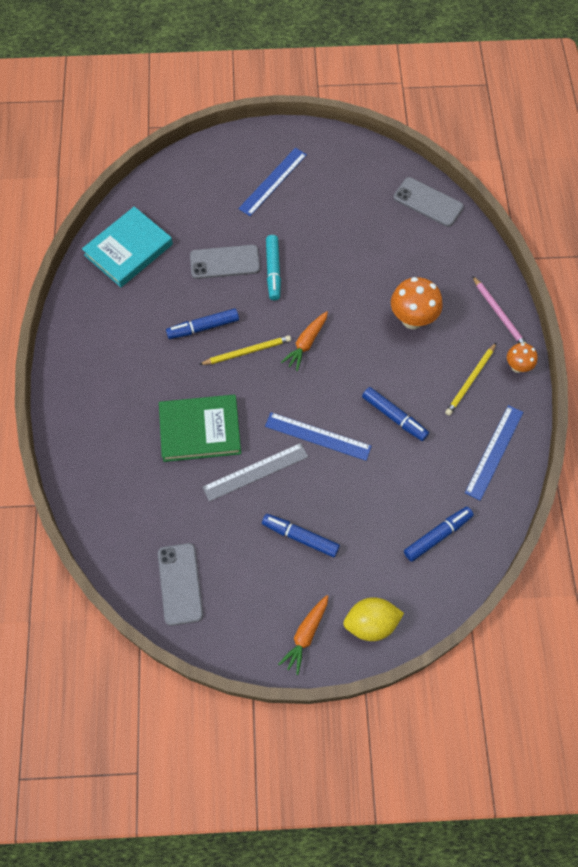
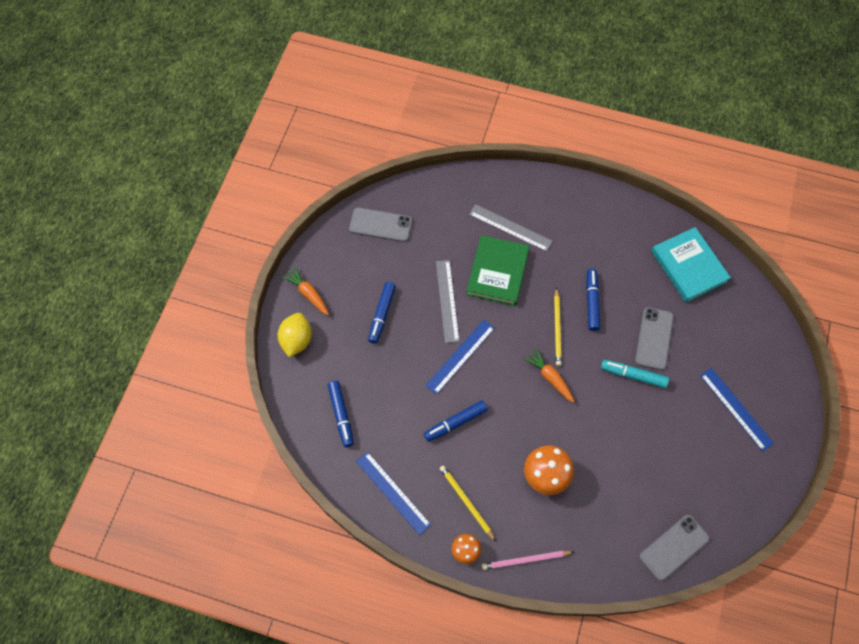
camera: 110 degrees right, 0 degrees up
blue marker [262,514,340,557] -> blue marker turned 150 degrees clockwise [368,282,396,344]
none -> grey ruler [469,204,553,252]

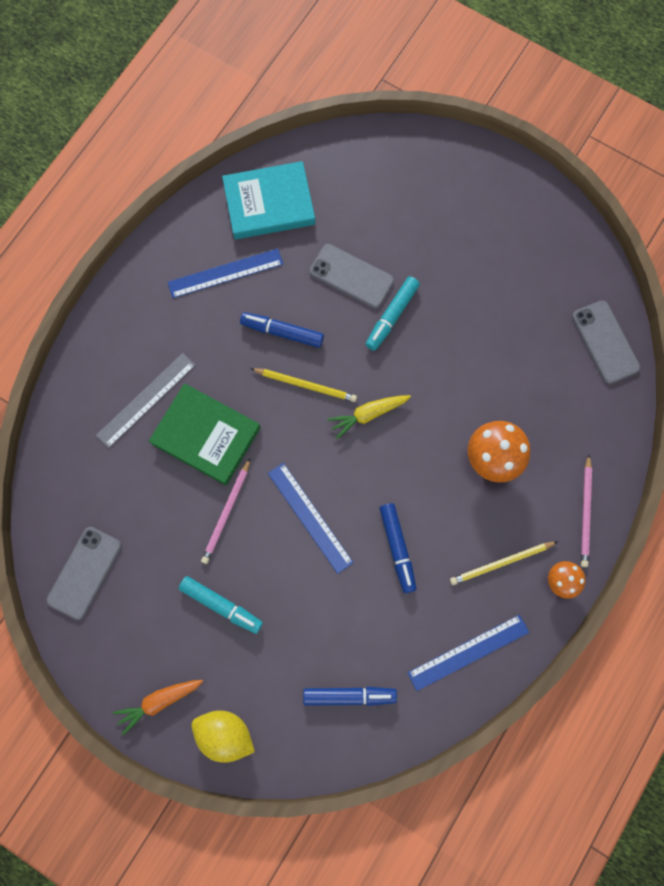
camera: 75 degrees left, 10 degrees up
blue marker [368,282,396,344] -> turquoise marker [179,576,263,634]
grey ruler [436,260,459,343] -> pink pencil [201,458,250,564]
orange carrot [524,348,574,403] -> yellow carrot [327,395,411,439]
blue ruler [700,368,774,451] -> blue ruler moved to [168,248,283,298]

